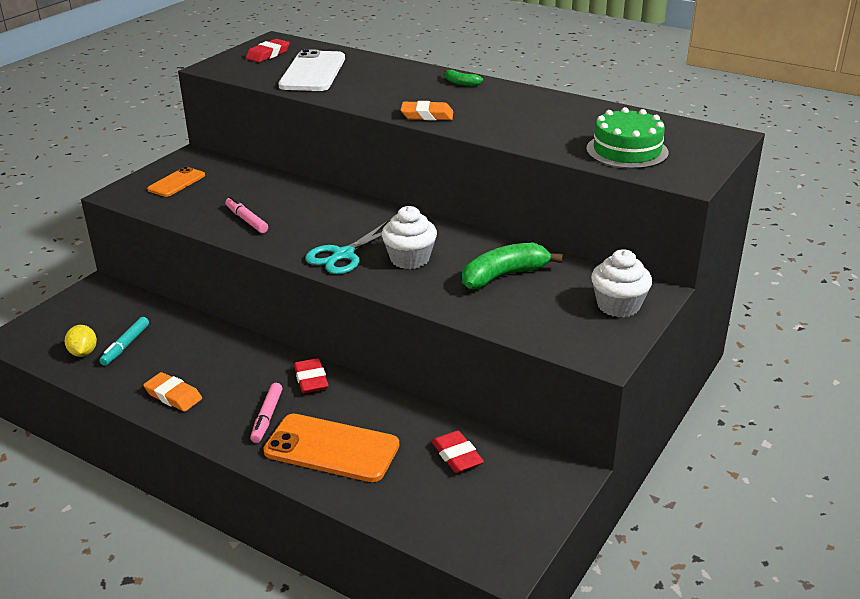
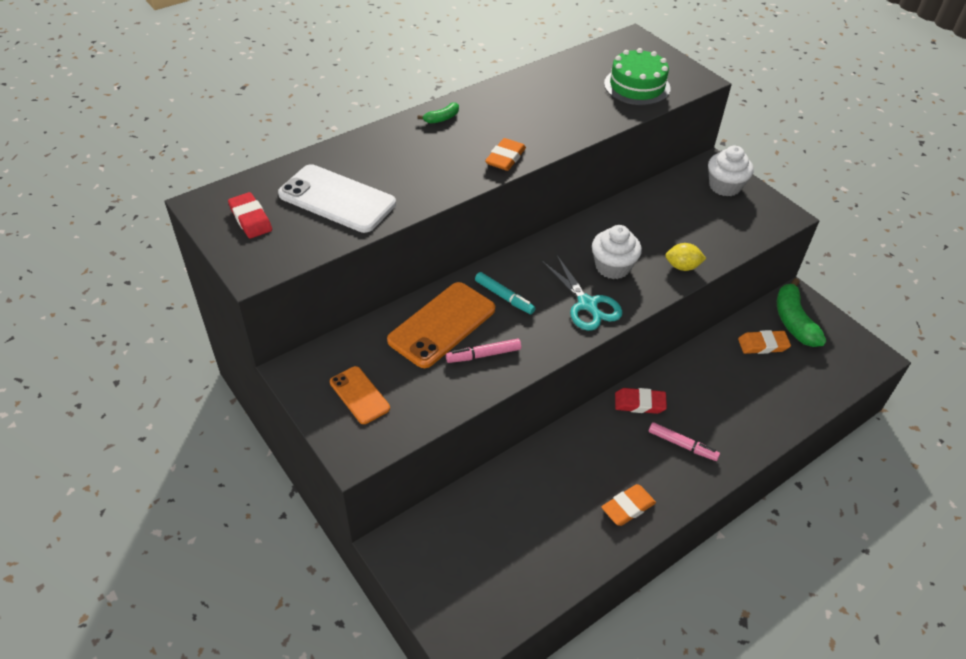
camera: 70 degrees left, 15 degrees up
yellow lemon [64,325,97,357] -> yellow lemon moved to [665,243,706,271]
turquoise marker [99,317,149,366] -> turquoise marker moved to [475,272,536,314]
orange phone [263,414,399,482] -> orange phone moved to [387,282,495,368]
red eraser [432,430,484,473] -> orange eraser [738,330,791,354]
green banana [462,243,563,289] -> green banana moved to [777,278,826,347]

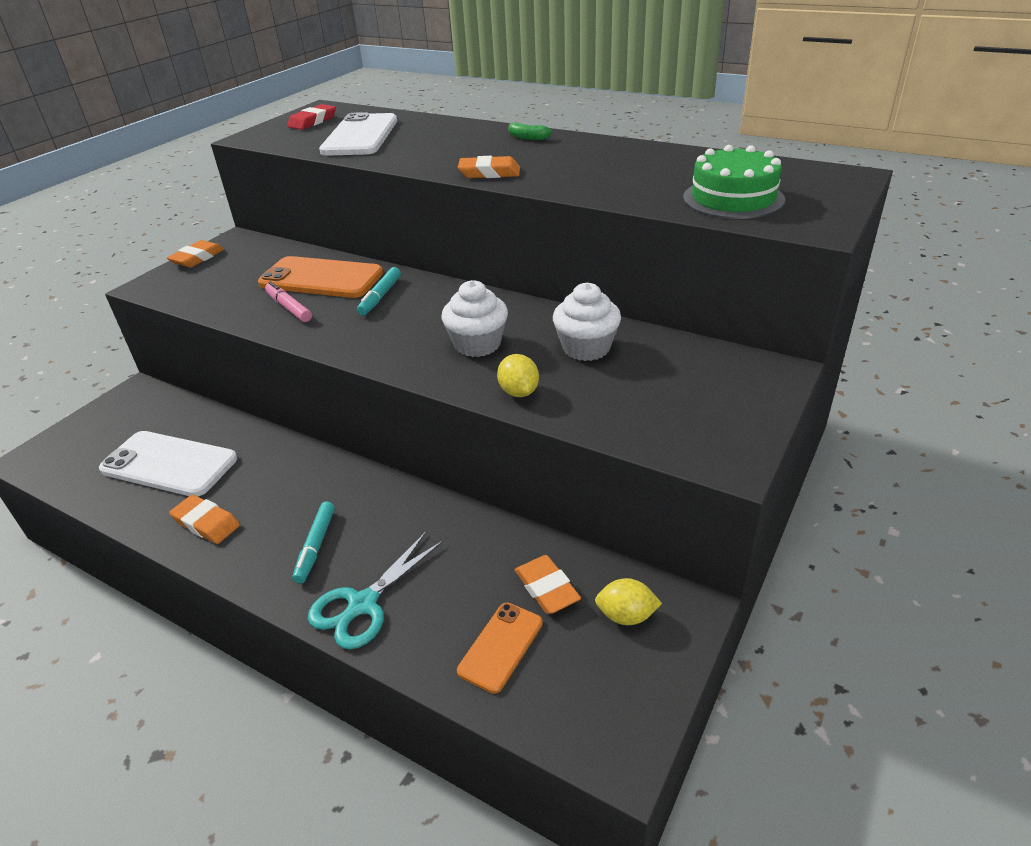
camera: 70 degrees right, 10 degrees down
orange phone [330,366,390,424] -> orange phone moved to [457,603,543,694]
turquoise scissors [542,256,623,331] -> turquoise scissors moved to [308,532,444,649]
red eraser [615,388,667,414] -> none
pink marker [649,422,720,461] -> turquoise marker [292,502,335,583]
white cupcake [708,146,754,197] -> white cupcake moved to [553,283,621,361]
green banana [777,278,826,347] -> yellow lemon [595,578,662,625]
none -> white phone [99,431,237,496]
none -> orange eraser [167,240,224,267]

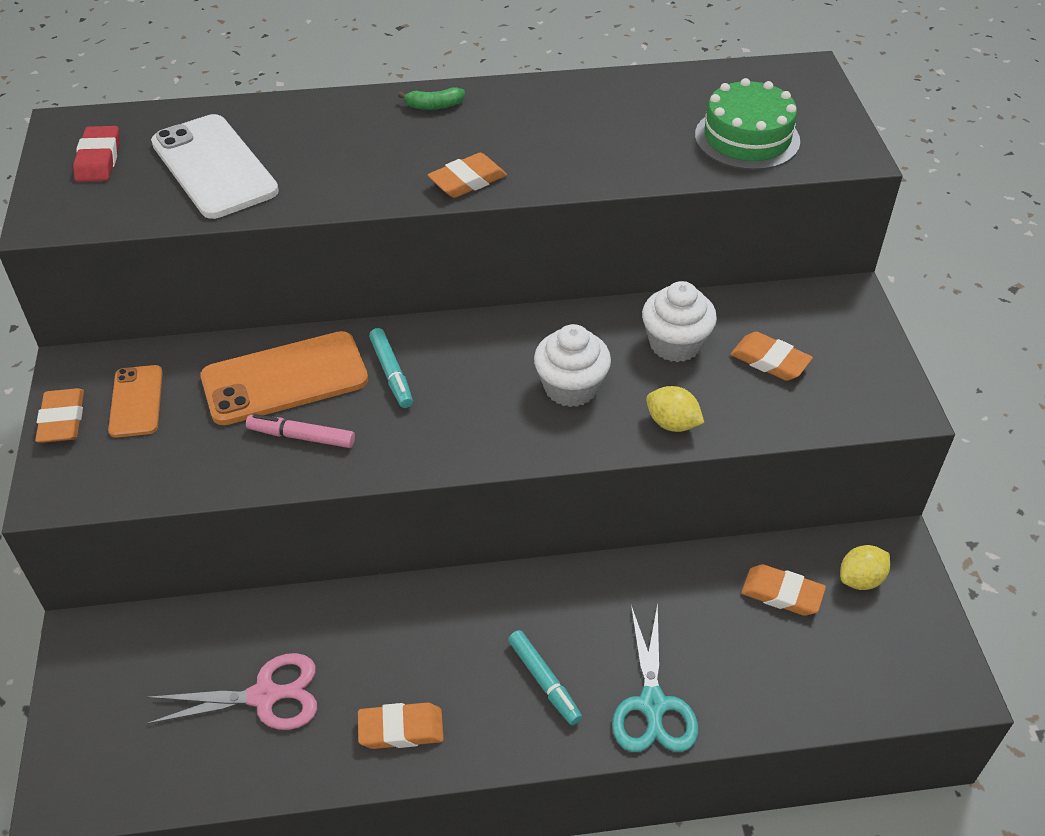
camera: 40 degrees left, 10 degrees up
white phone [99,431,237,496] -> pink scissors [145,653,317,730]
orange phone [457,603,543,694] -> orange phone moved to [108,365,163,438]
none -> orange eraser [731,332,813,381]

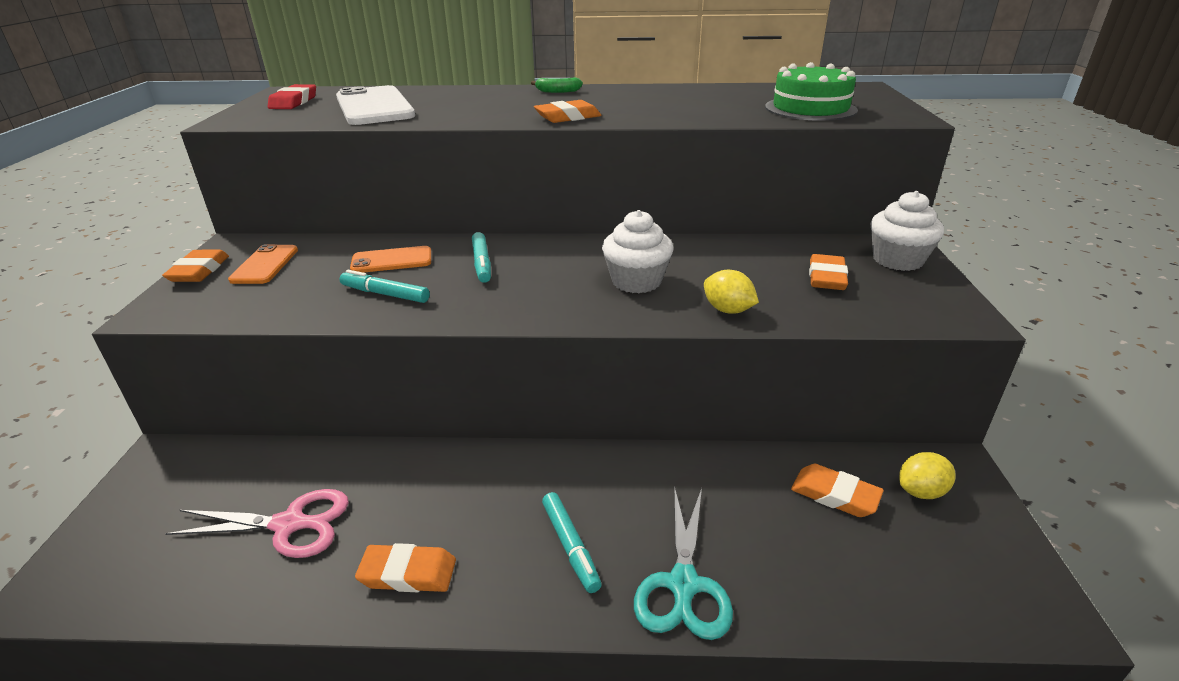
camera: 10 degrees right, 15 degrees down
orange phone [200,331,368,425] -> orange phone [350,246,431,273], size x0.57
pink marker [246,414,355,448] -> turquoise marker [340,270,430,303]
white cupcake [642,281,717,362] -> white cupcake moved to [871,191,944,271]
orange eraser [731,332,813,381] -> orange eraser turned 60 degrees clockwise [809,254,848,290]

